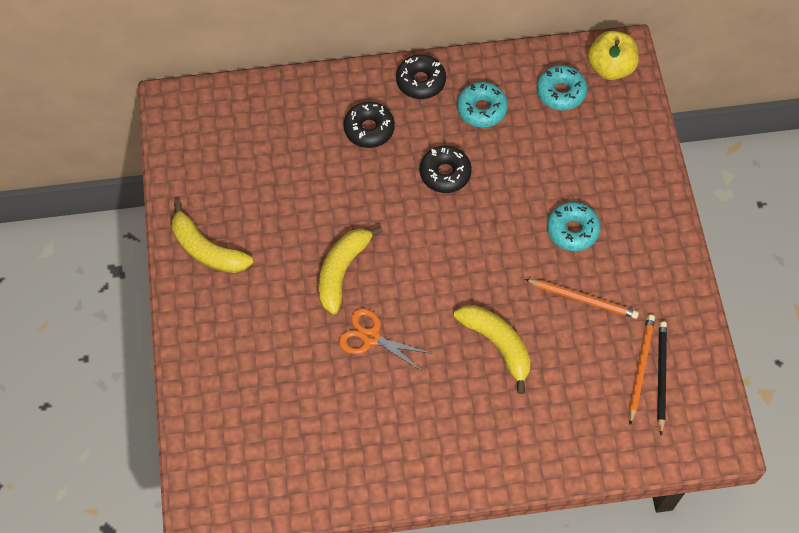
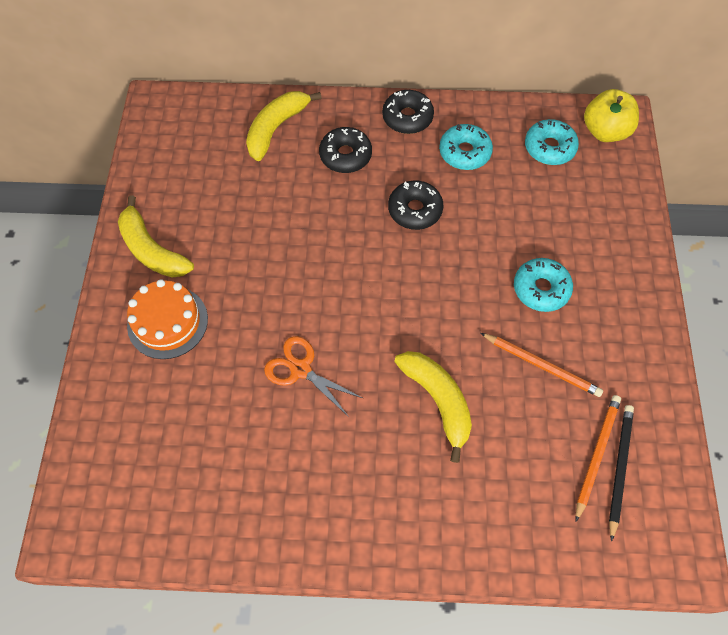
camera: 10 degrees right, 0 degrees up
yellow banana [318,226,383,314] -> yellow banana moved to [246,91,321,161]
none -> orange cake [127,279,208,359]

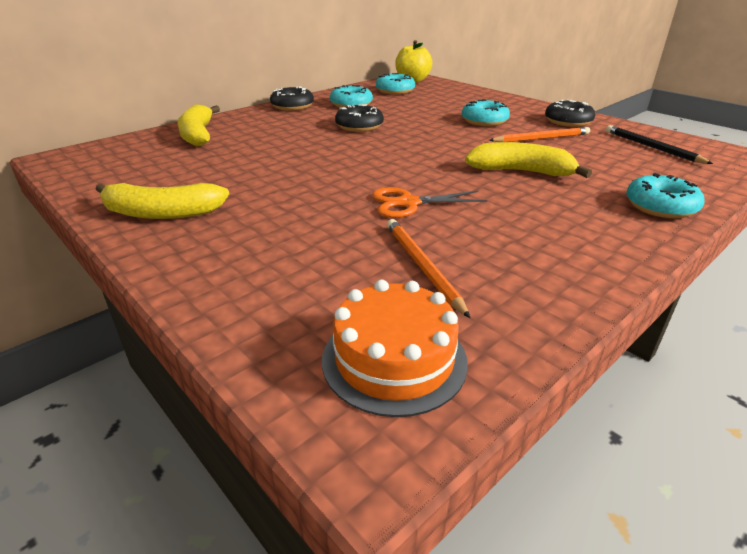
camera: 45 degrees left, 30 degrees down
orange cake [127,279,208,359] -> orange cake moved to [322,280,468,417]
black donut [319,127,372,173] -> black donut moved to [545,100,595,127]
orange pencil [575,395,621,521] -> orange pencil moved to [387,219,470,318]
none -> turquoise donut [626,173,704,218]

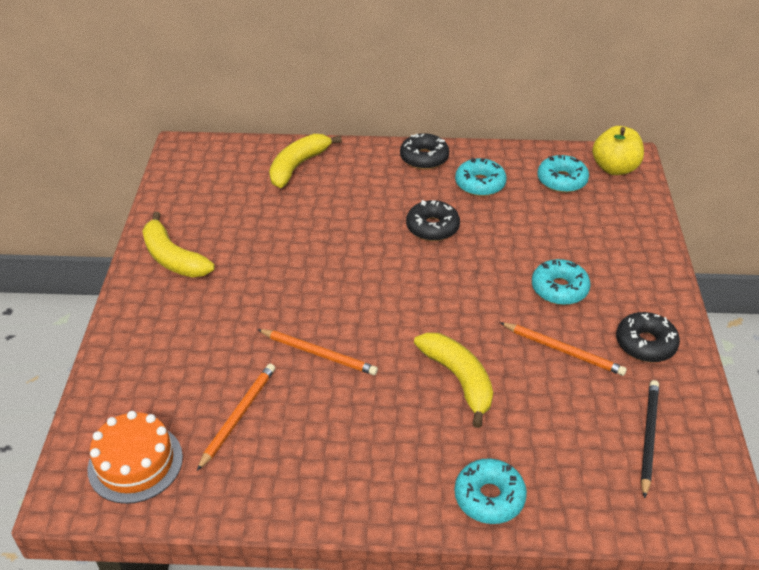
camera: 45 degrees right, 10 degrees up
orange scissors [372,187,487,218] -> orange pencil [257,329,378,375]

